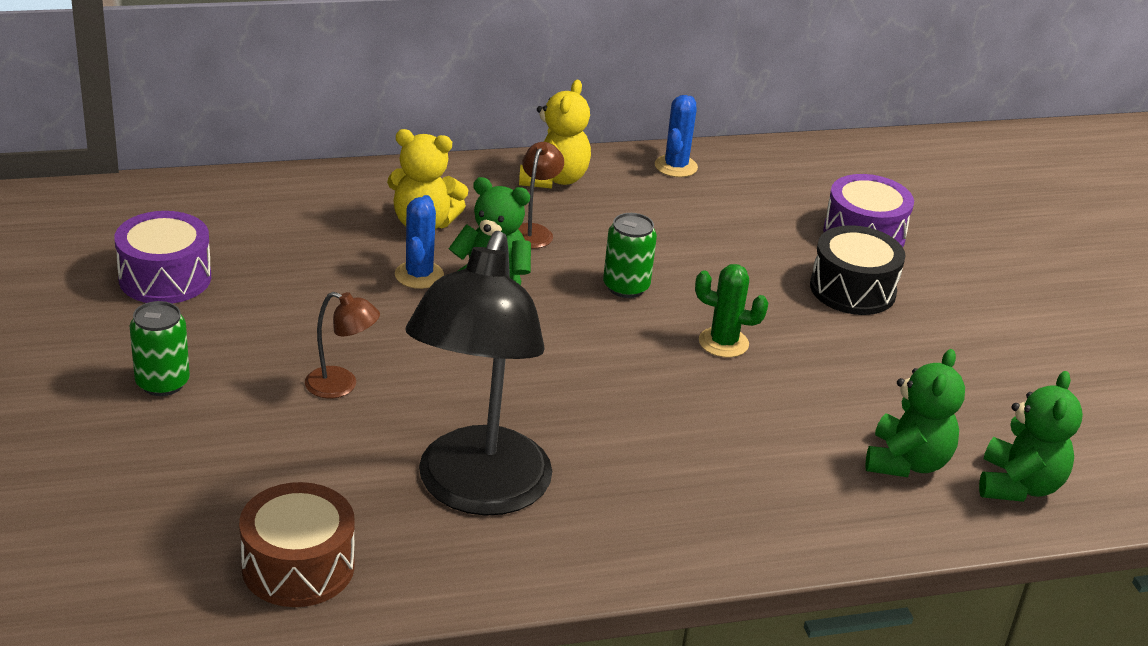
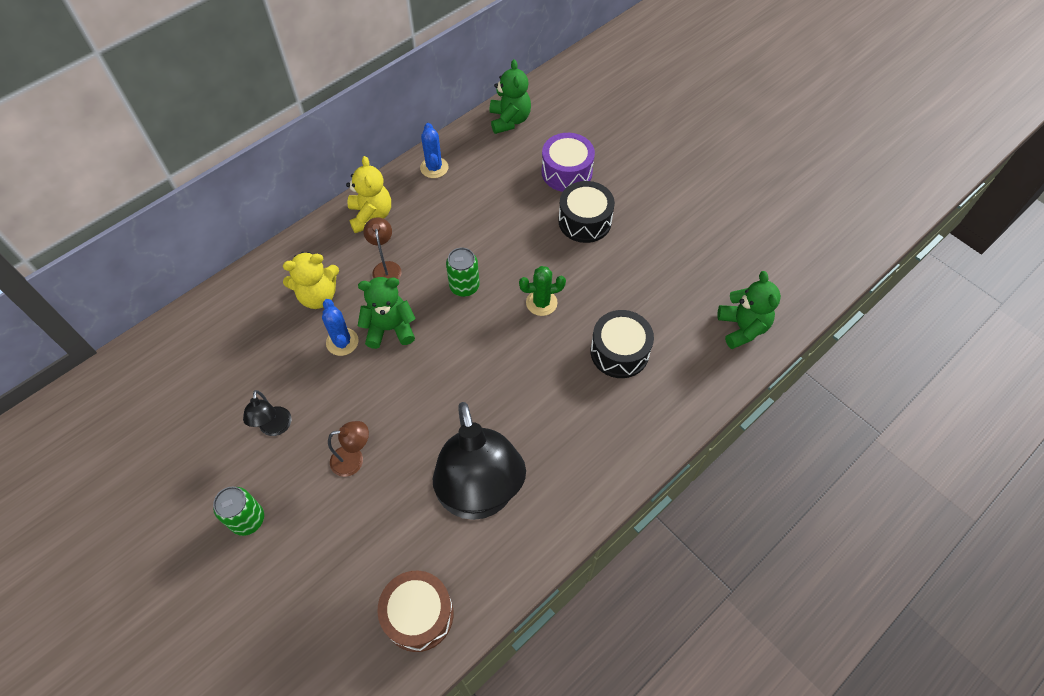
camera: 25 degrees left, 25 degrees up
purple drum [114,211,211,304] -> none
green teddy bear [865,349,965,477] -> green teddy bear moved to [490,59,531,134]
none -> black lamp [243,390,292,436]
none -> black drum [591,310,654,378]

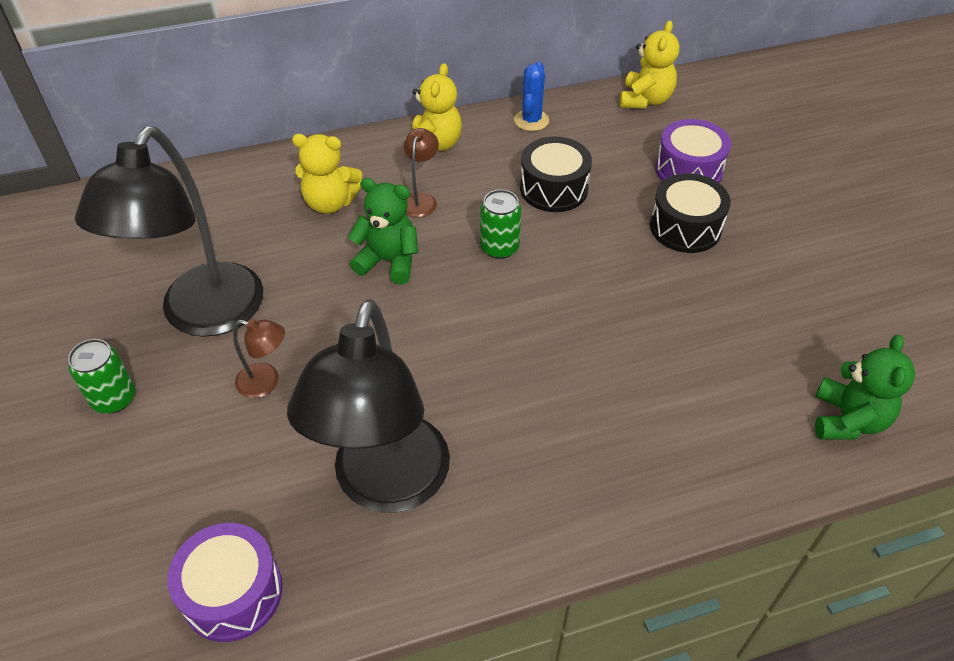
camera: 25 degrees right, 10 degrees down
black lamp [243,390,292,436] -> black lamp [75,126,263,337], size x2.46
blue cactus [322,299,359,356] -> none
brown drum [377,571,453,652] -> purple drum [167,523,282,642]
green teddy bear [490,59,531,134] -> yellow teddy bear [620,20,679,109]
green cactus [519,266,566,316] -> none
black drum [591,310,654,378] -> black drum moved to [520,137,592,212]

